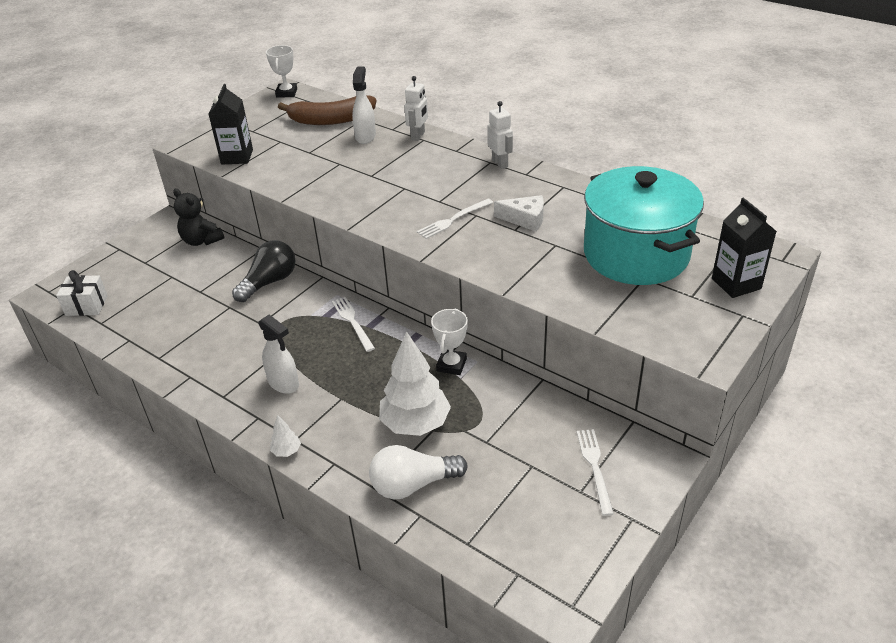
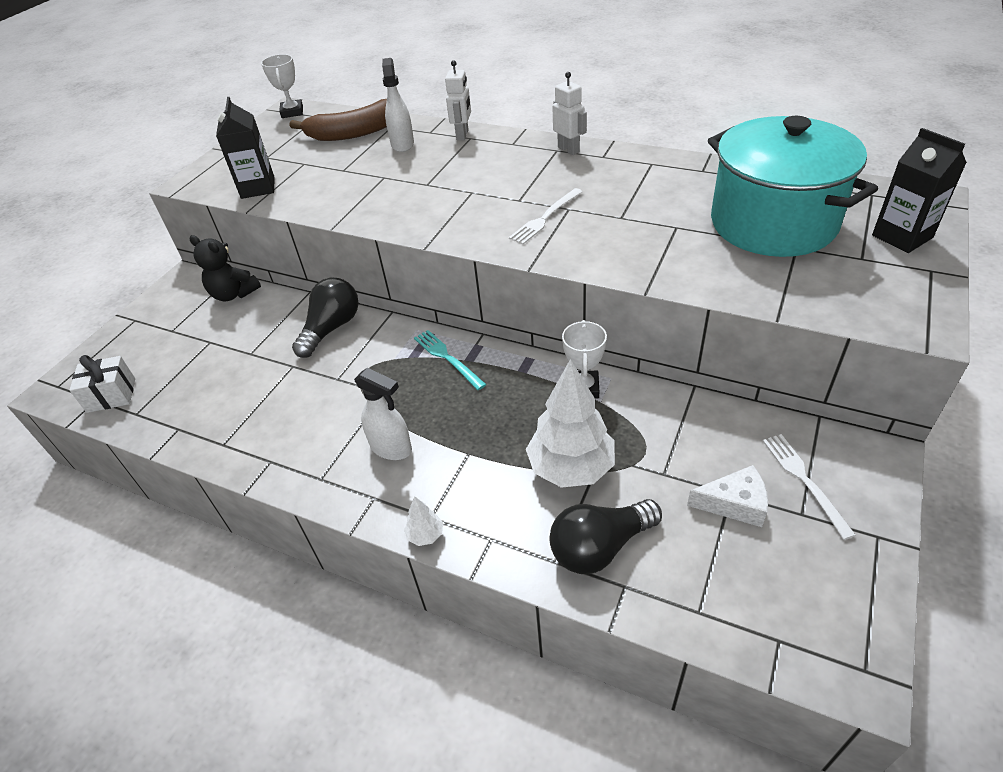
camera: 10 degrees left, 5 degrees up
white fork [332,297,375,352] -> turquoise fork [414,330,487,390]
white light bulb [369,445,468,499] -> black light bulb [550,499,662,574]
white cheese [494,195,544,231] -> white cheese moved to [687,465,768,527]

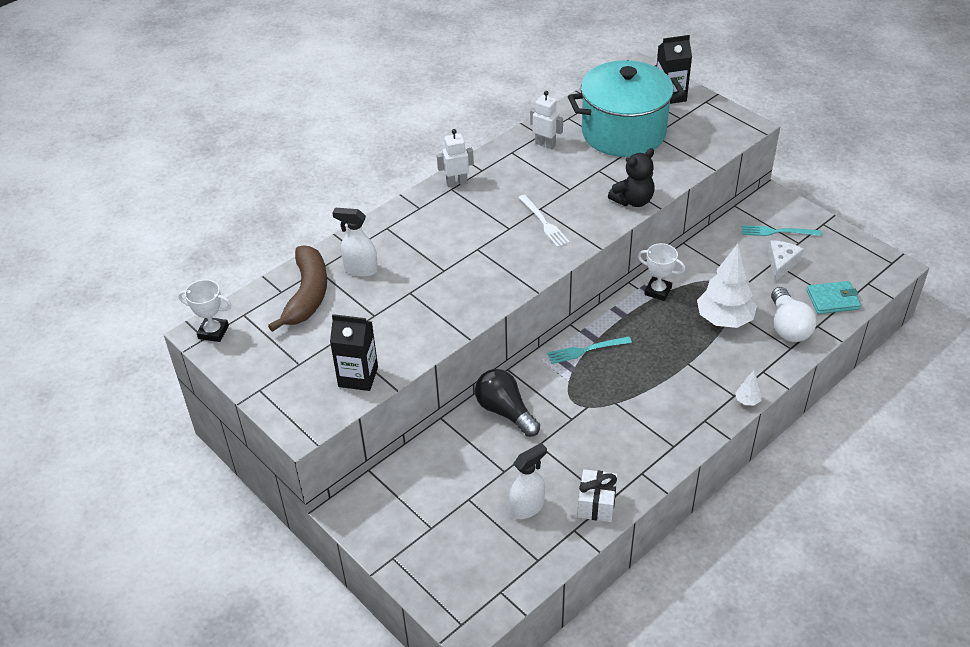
camera: 70 degrees left, 0 degrees up
white gift [69,355,135,413] -> white gift moved to [577,469,617,522]
black teddy bear [190,235,261,301] -> black teddy bear moved to [608,148,655,207]
white spray bottle [354,368,412,460] -> white spray bottle moved to [509,443,547,519]
white robot [445,60,471,140] -> white robot moved to [530,91,563,149]
black light bulb [550,499,662,574] -> white light bulb [771,287,816,342]
white fork [763,434,856,540] -> turquoise fork [742,225,822,236]
none -> turquoise wallet [807,281,861,314]

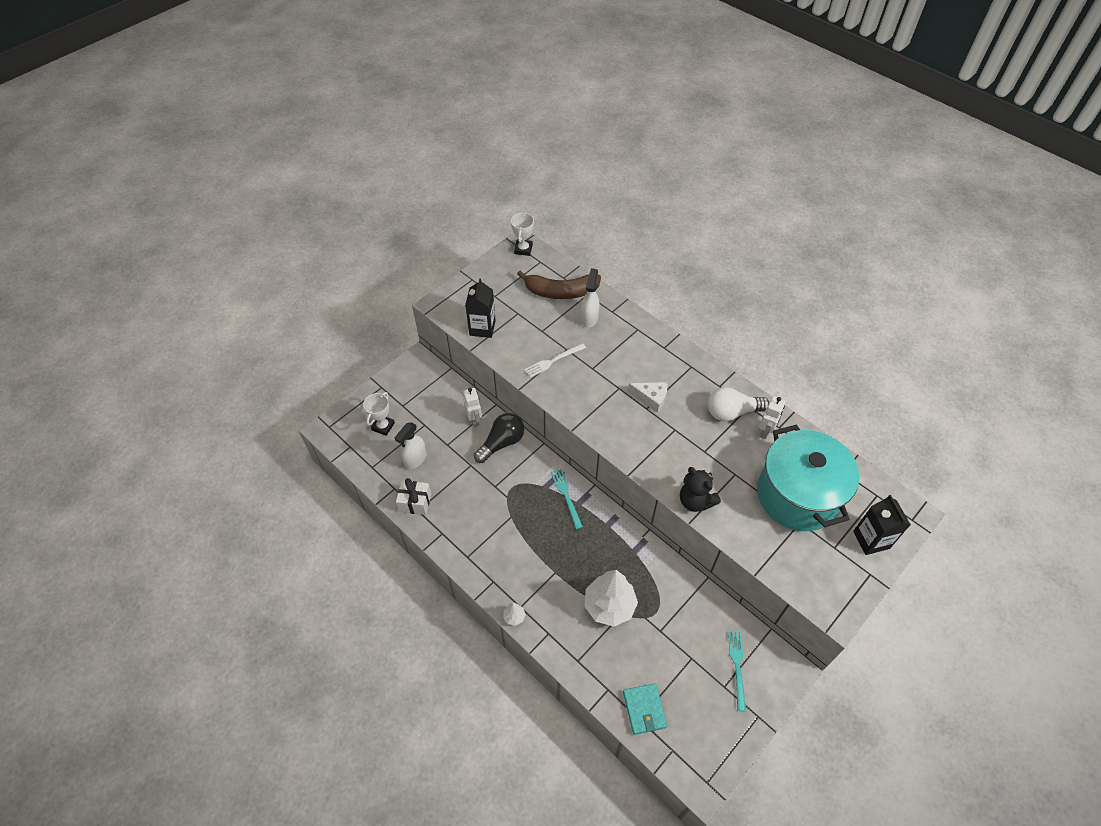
camera: 85 degrees right, 10 degrees up
white robot [437,129,474,187] -> white robot moved to [463,388,482,427]
white spray bottle [509,443,547,519] -> white spray bottle turned 75 degrees clockwise [395,422,427,469]
white fork [518,195,570,247] -> white fork moved to [524,343,586,378]
white trophy [638,243,685,301] -> white trophy moved to [363,392,395,436]
white cheese [768,240,804,282] -> white cheese moved to [628,382,668,413]
white light bulb [771,287,816,342] -> white light bulb moved to [708,387,769,421]

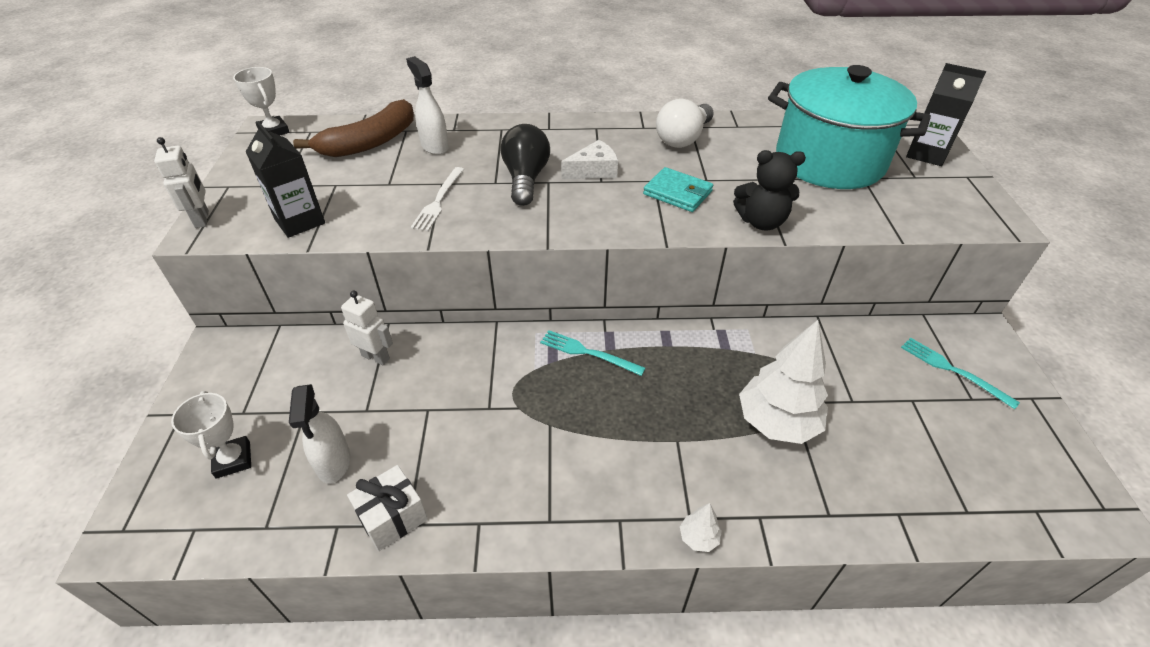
camera: 45 degrees left, 10 degrees down
black light bulb [474,413,524,463] -> black light bulb moved to [501,124,550,206]
turquoise wallet [623,683,667,735] -> turquoise wallet moved to [643,167,713,212]
white robot [759,396,786,439] -> white robot moved to [154,137,209,228]

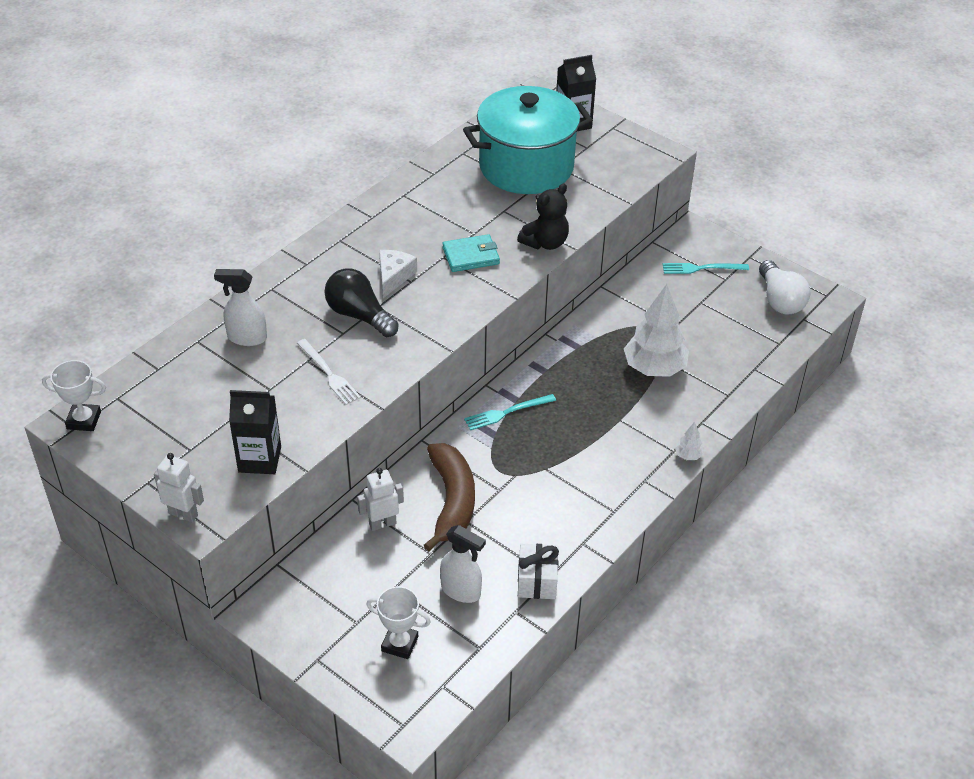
camera: 50 degrees left, 0 degrees up
brown banana [293,99,414,157] -> brown banana moved to [424,443,475,551]
white light bulb [656,98,714,148] -> white light bulb moved to [759,260,810,315]

